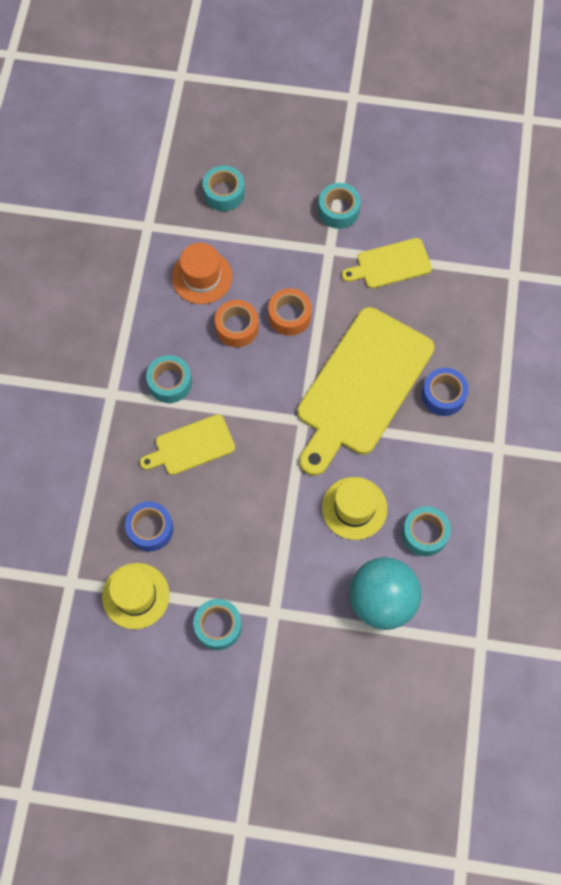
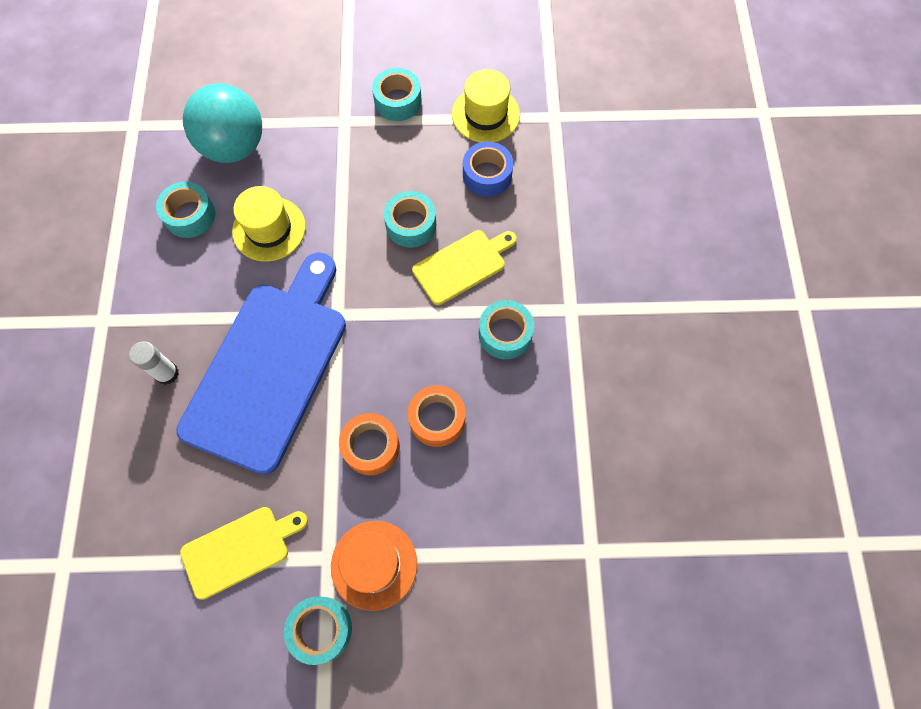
camera: 170 degrees right, 0 degrees up
orange hat [172,243,232,304] -> orange hat moved to [331,521,417,611]
turquoise tape [202,165,245,211] -> turquoise tape moved to [384,191,436,248]
yellow cutting board [297,307,434,476] -> blue cutting board [176,252,346,475]
blue tape [422,368,469,416] -> white glue stick [129,341,179,385]

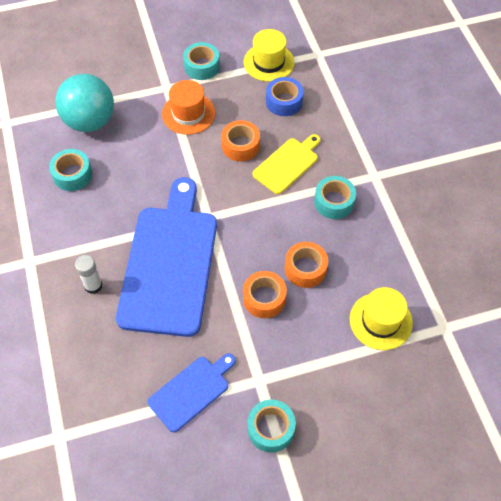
camera: 15 degrees left, 10 degrees down
yellow cutting board [180,507,308,600] -> blue cutting board [148,353,236,432]
yellow hat [232,186,306,262] -> yellow hat moved to [350,287,413,350]
orange hat [331,521,417,611] -> orange hat moved to [162,80,215,135]
turquoise tape [384,191,436,248] -> orange tape [221,120,260,161]

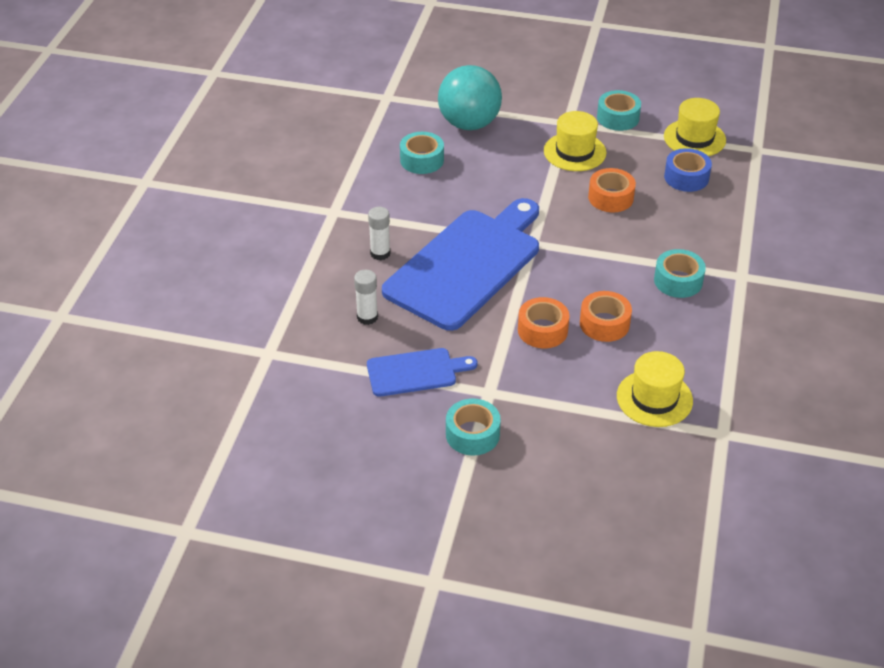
camera: 30 degrees right, 15 degrees down
orange hat [162,80,215,135] -> yellow hat [544,111,606,171]
yellow cutting board [252,134,320,194] -> none
none -> white glue stick [354,270,378,325]

